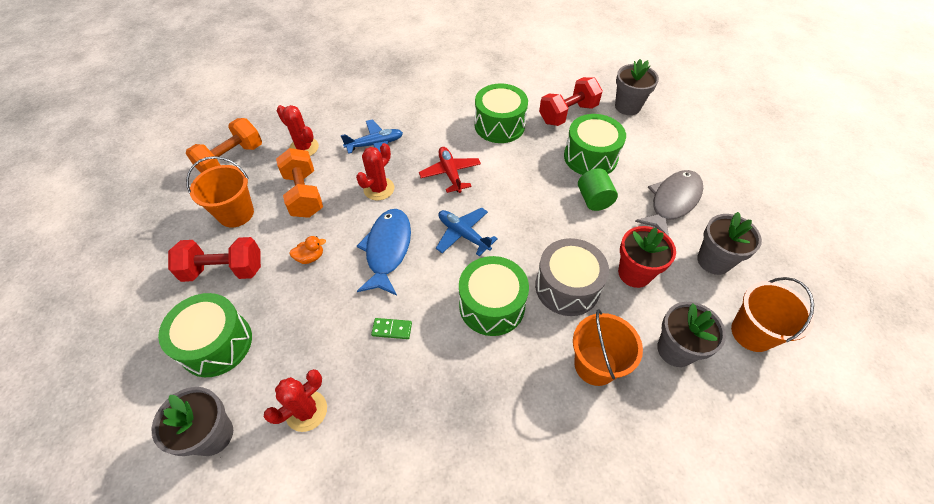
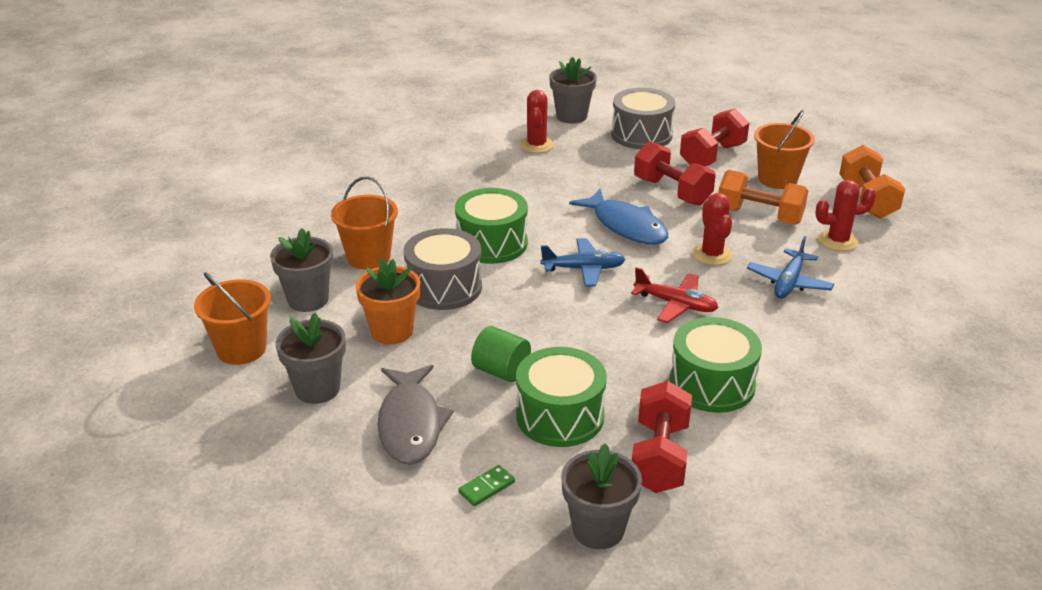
camera: 135 degrees right, 20 degrees down
green drum [158,293,252,377] -> grey drum [611,88,675,149]
orange duck [289,236,326,264] -> red dumbbell [634,141,716,205]
green domino [371,318,412,339] -> green domino moved to [458,465,515,506]
red flower pot [618,226,676,288] -> orange flower pot [355,259,420,344]

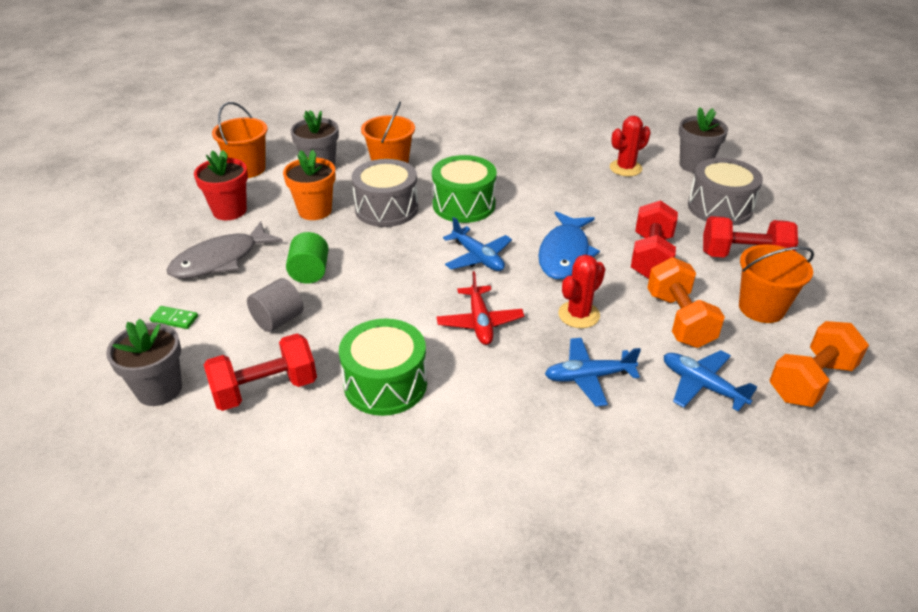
camera: 55 degrees right, 5 degrees up
grey flower pot [276,312,346,404] -> red flower pot [194,150,248,220]
green drum [516,347,607,447] -> grey cylinder [247,278,304,332]
red cactus [815,180,876,251] -> blue plane [664,350,757,411]

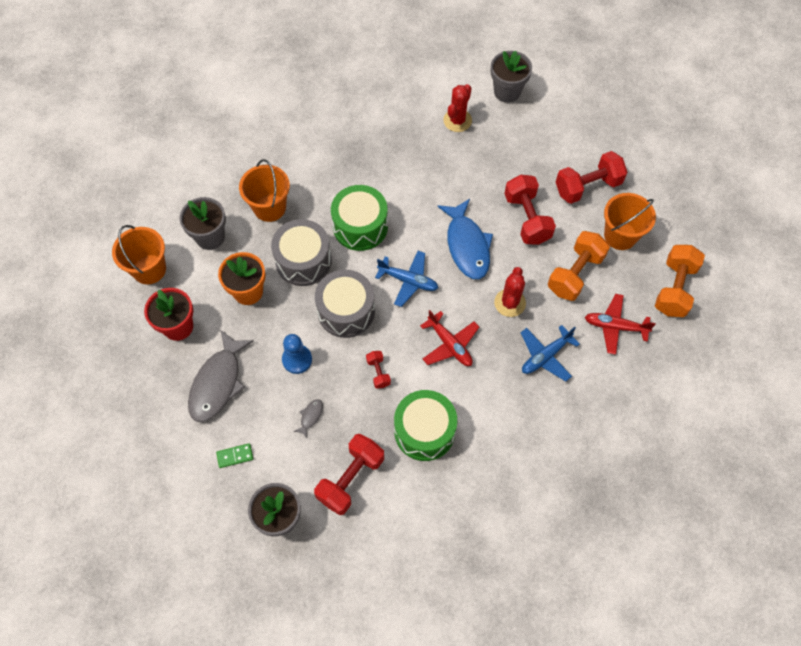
camera: 30 degrees left, 25 degrees up
grey cylinder [247,278,304,332] -> grey fish [293,399,323,438]
green cylinder [286,232,329,284] -> blue pawn [282,334,312,374]
orange dumbbell [647,257,725,348] -> orange dumbbell turned 75 degrees clockwise [548,231,610,301]
blue plane [664,350,757,411] -> red plane [585,294,656,355]
grey drum [688,158,763,226] -> grey drum moved to [315,270,375,338]
none -> red dumbbell [366,351,391,388]

